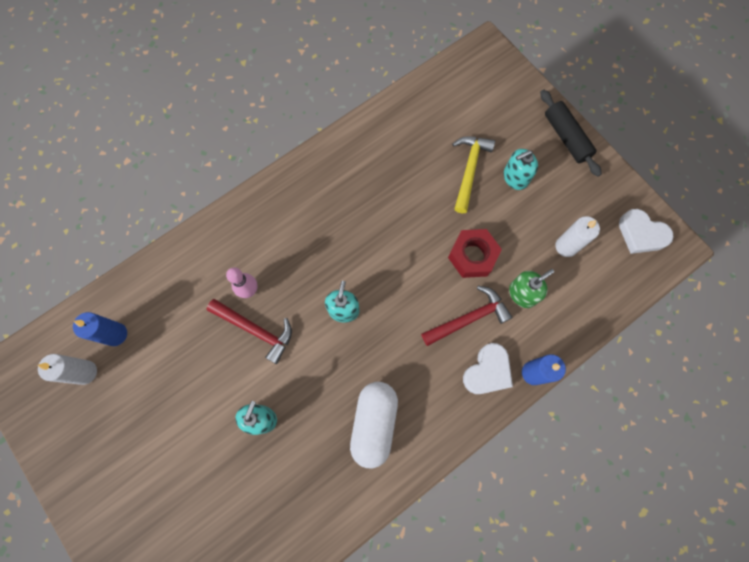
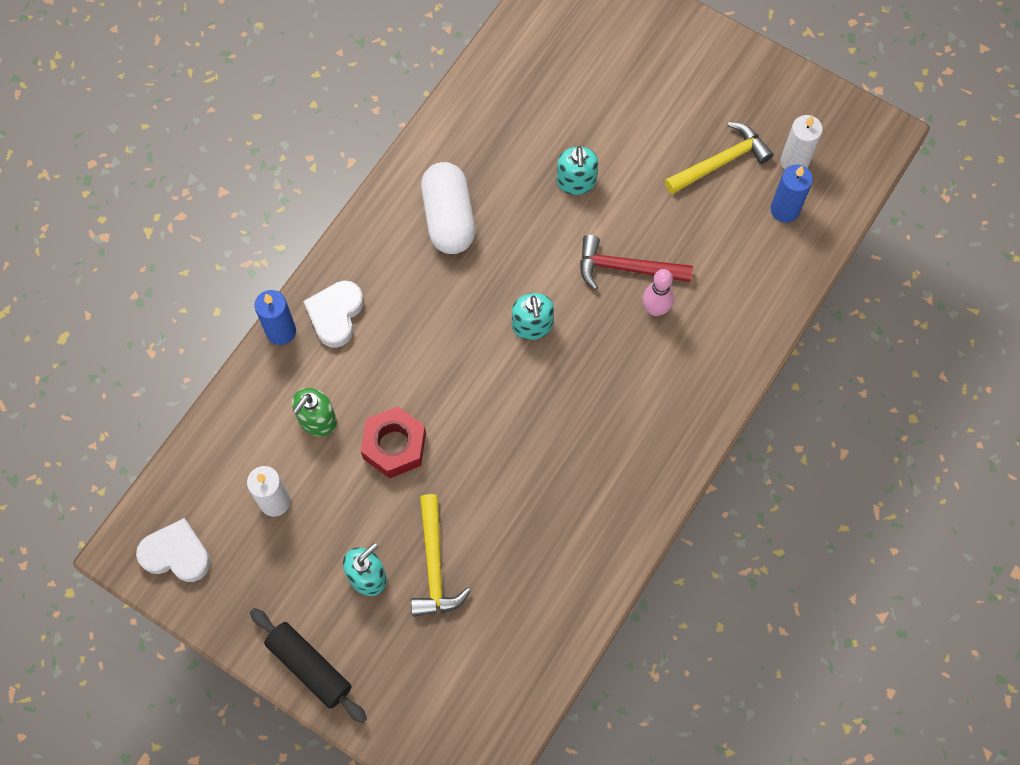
camera: 160 degrees right, 5 degrees down
red hammer [421,286,513,346] -> none
none -> yellow hammer [665,122,773,194]

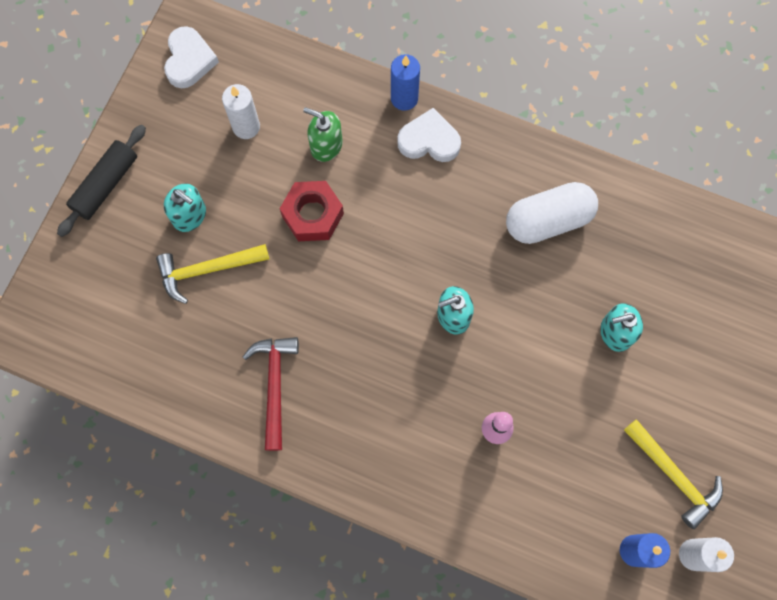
camera: 80 degrees right, 5 degrees up
red hammer [580,235,693,290] -> red hammer moved to [243,337,299,451]

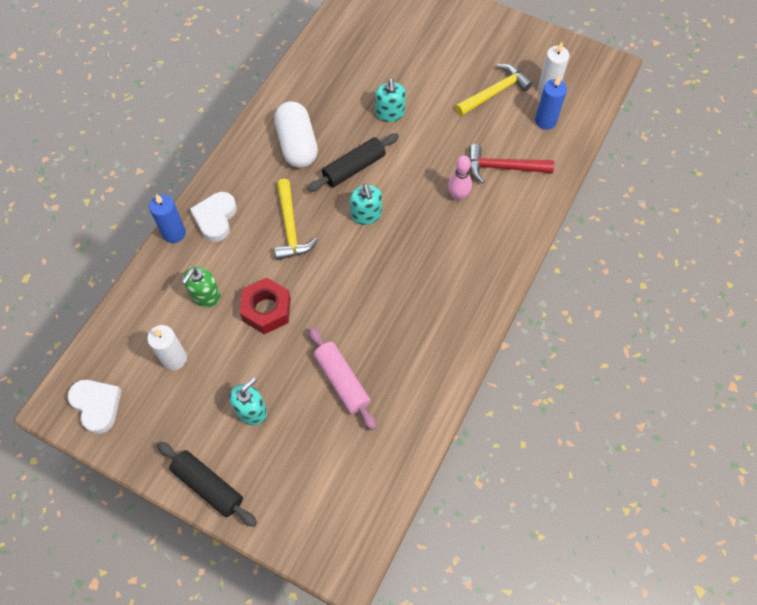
camera: 85 degrees left, 10 degrees down
yellow hammer [156,244,269,304] -> yellow hammer moved to [274,179,318,260]
white heart [164,26,219,89] -> white heart turned 45 degrees clockwise [67,380,122,434]
red hammer [243,337,299,451] -> red hammer moved to [469,144,554,183]
none -> black rolling pin [307,133,399,192]
none -> pink rolling pin [309,327,376,430]

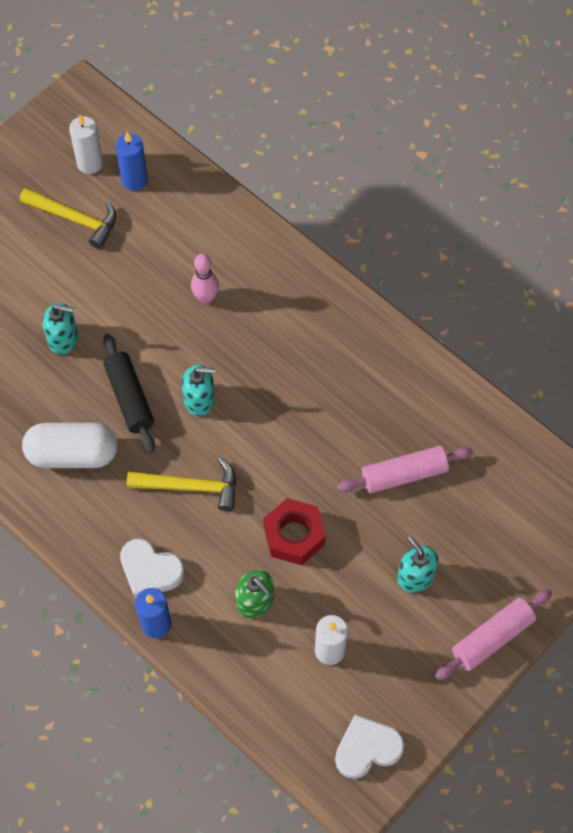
camera: 75 degrees left, 0 degrees up
black rolling pin [157,442,257,527] -> pink rolling pin [435,589,552,680]
yellow hammer [455,64,533,116] -> yellow hammer turned 135 degrees clockwise [20,188,117,249]
red hammer [469,144,554,183] -> none

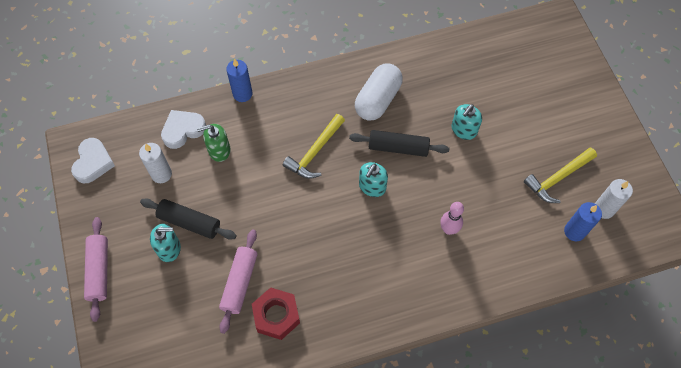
camera: 120 degrees right, 0 degrees up
white heart [120,539,185,598] -> white heart moved to [161,110,206,149]
red nut [264,498,326,565] -> red nut moved to [252,287,300,340]
none -> black rolling pin [140,198,236,240]

